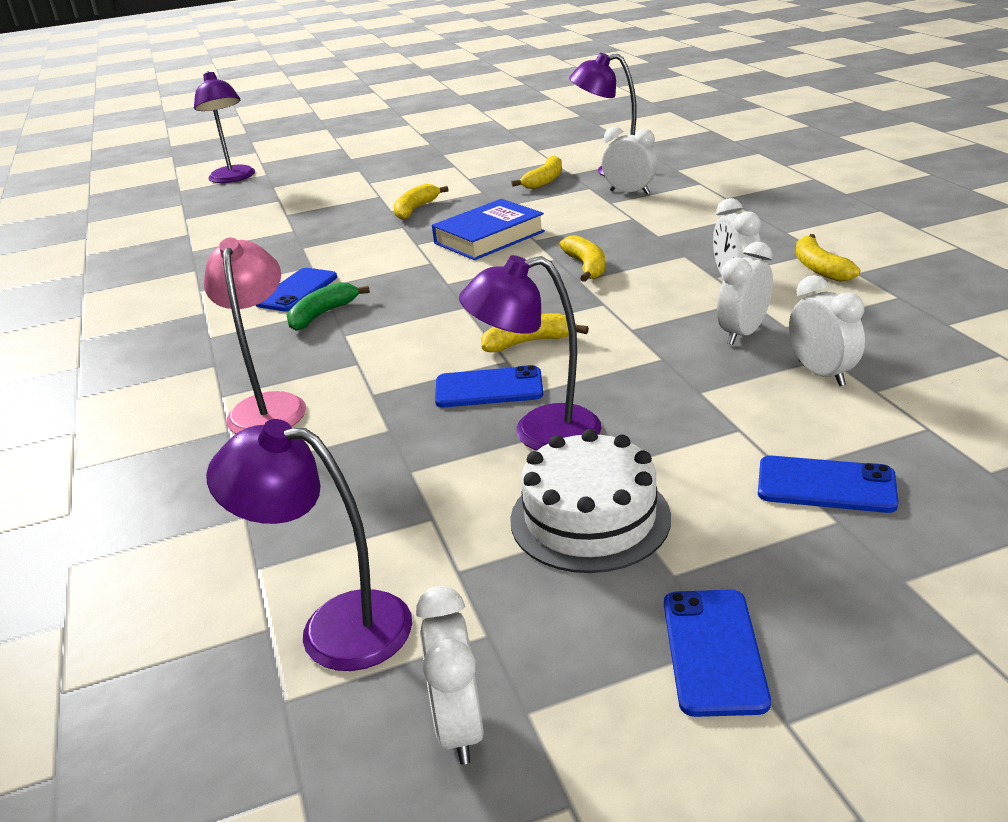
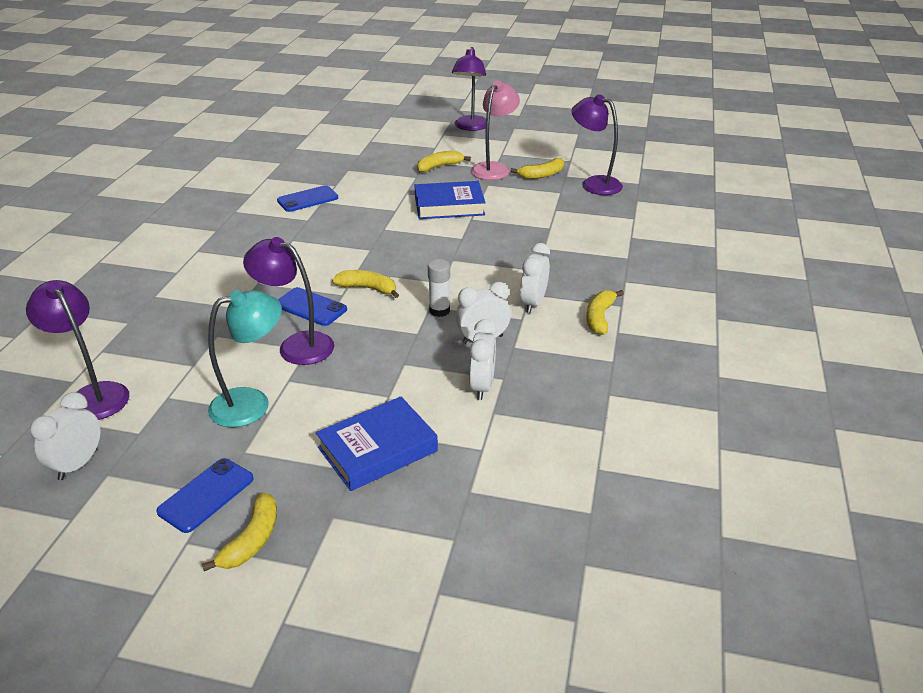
camera: 30 degrees right, 5 degrees up
purple lamp [194,71,255,183] -> purple lamp moved to [452,47,486,131]
pink lamp [204,238,306,434] -> pink lamp moved to [471,81,520,180]
green banana [287,282,370,331] -> none
white cake [510,429,671,573] -> turquoise lamp [208,290,282,428]
yellow banana [559,235,605,282] -> yellow banana moved to [202,492,277,571]
white clock [602,127,657,195] -> none
blue phone [758,456,899,513] -> blue book [316,396,438,491]
none -> white glue stick [428,259,450,317]

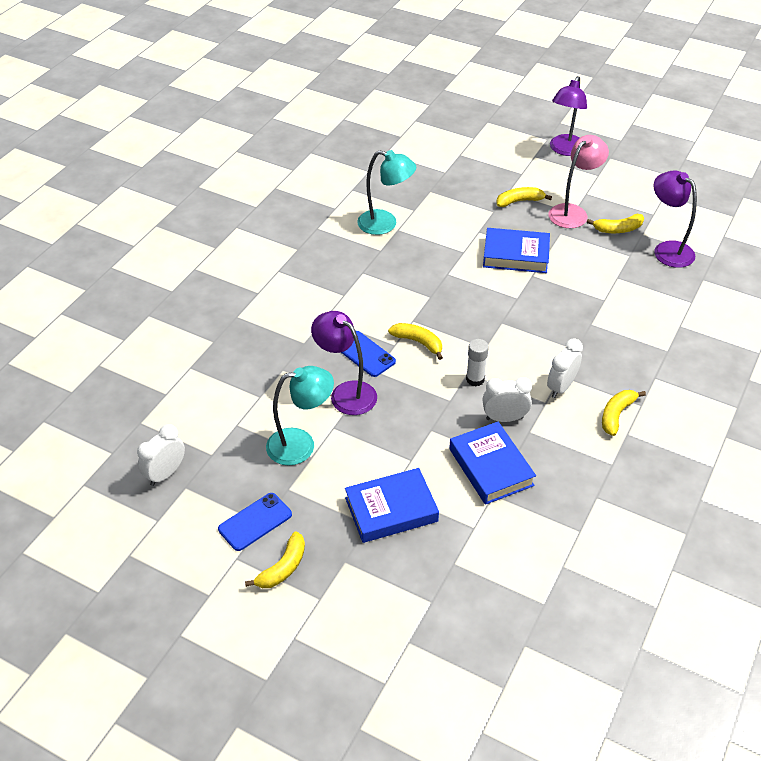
camera: 15 degrees right, 10 degrees up
purple lamp [26,280,129,420] -> none
blue phone [277,185,338,212] -> turquoise lamp [357,150,416,235]
white clock [469,319,496,400] -> blue book [449,421,536,505]

